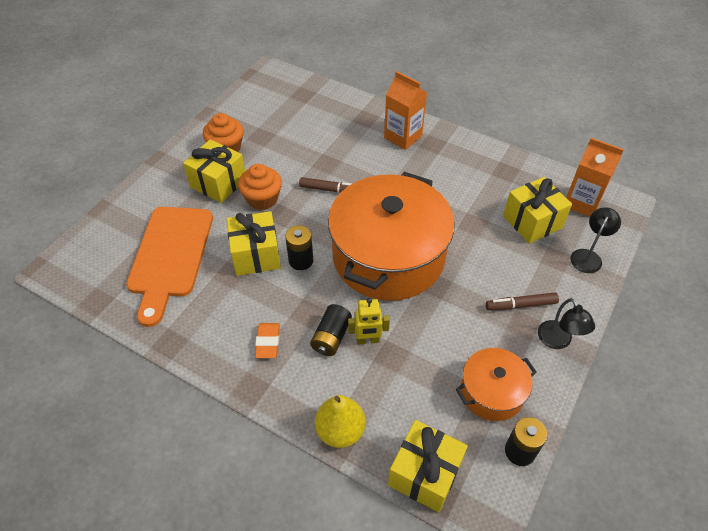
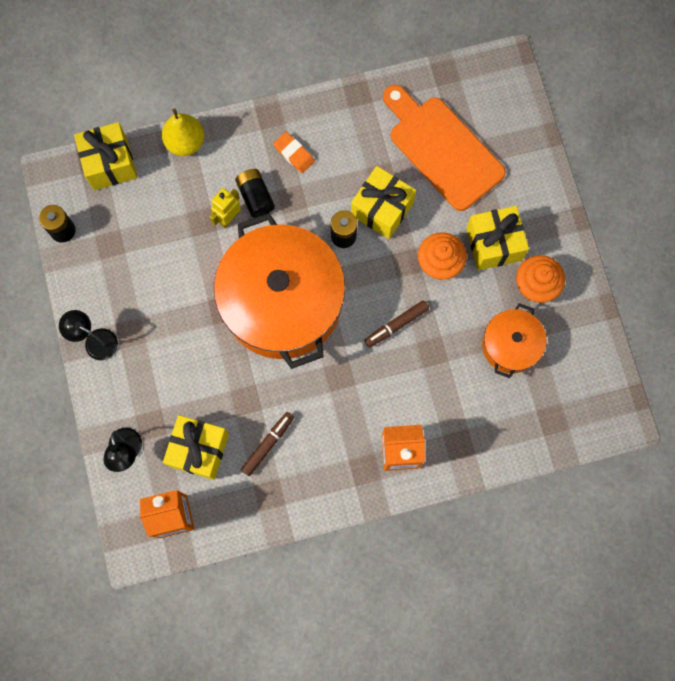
camera: 135 degrees right, 25 degrees up
orange pot [456,348,537,421] -> orange pot moved to [482,303,546,378]
brown marker [486,292,559,311] -> brown marker moved to [241,412,294,476]

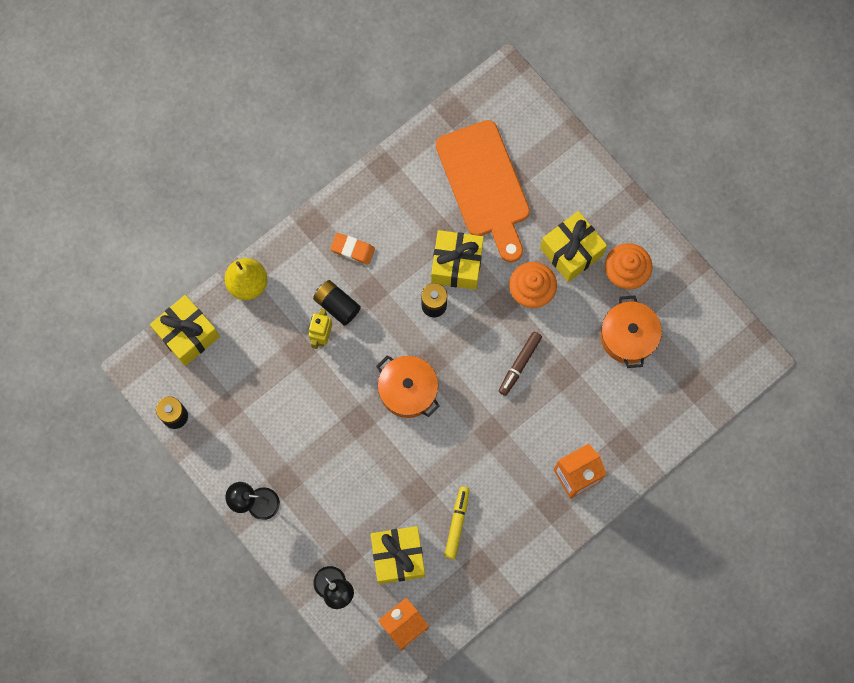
camera: 25 degrees left, 0 degrees up
orange pot [214,213,345,369] -> orange pot [376,355,440,418], size x0.48
brown marker [241,412,294,476] -> yellow marker [444,486,469,559]
orange cutting board [383,85,506,211] -> orange cutting board turned 135 degrees counterclockwise [436,120,530,263]

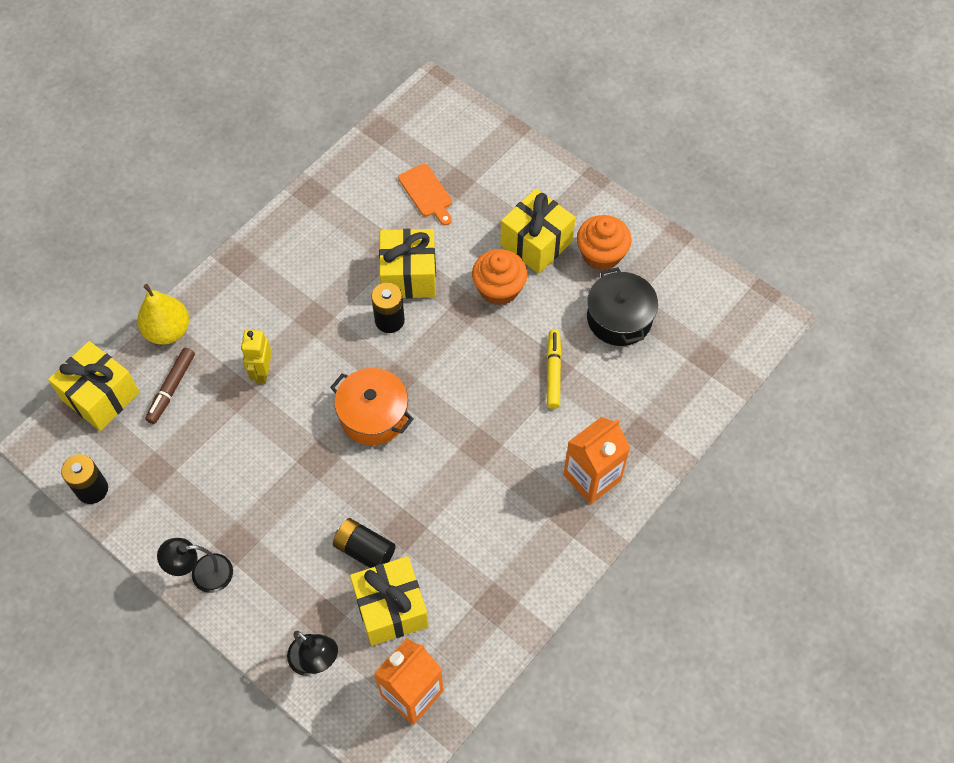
camera: 10 degrees left, 15 degrees down
black battery [313,280,361,326] -> black battery moved to [333,518,396,568]
orange eraser [330,233,375,265] -> none
orange cutting board [436,120,530,263] -> orange cutting board [398,164,452,225], size x0.46
yellow marker [444,486,469,559] -> yellow marker moved to [547,330,562,409]
brown marker [498,332,542,396] -> brown marker moved to [145,348,195,424]
orange pot [601,295,662,368] -> black pot [587,267,658,346]

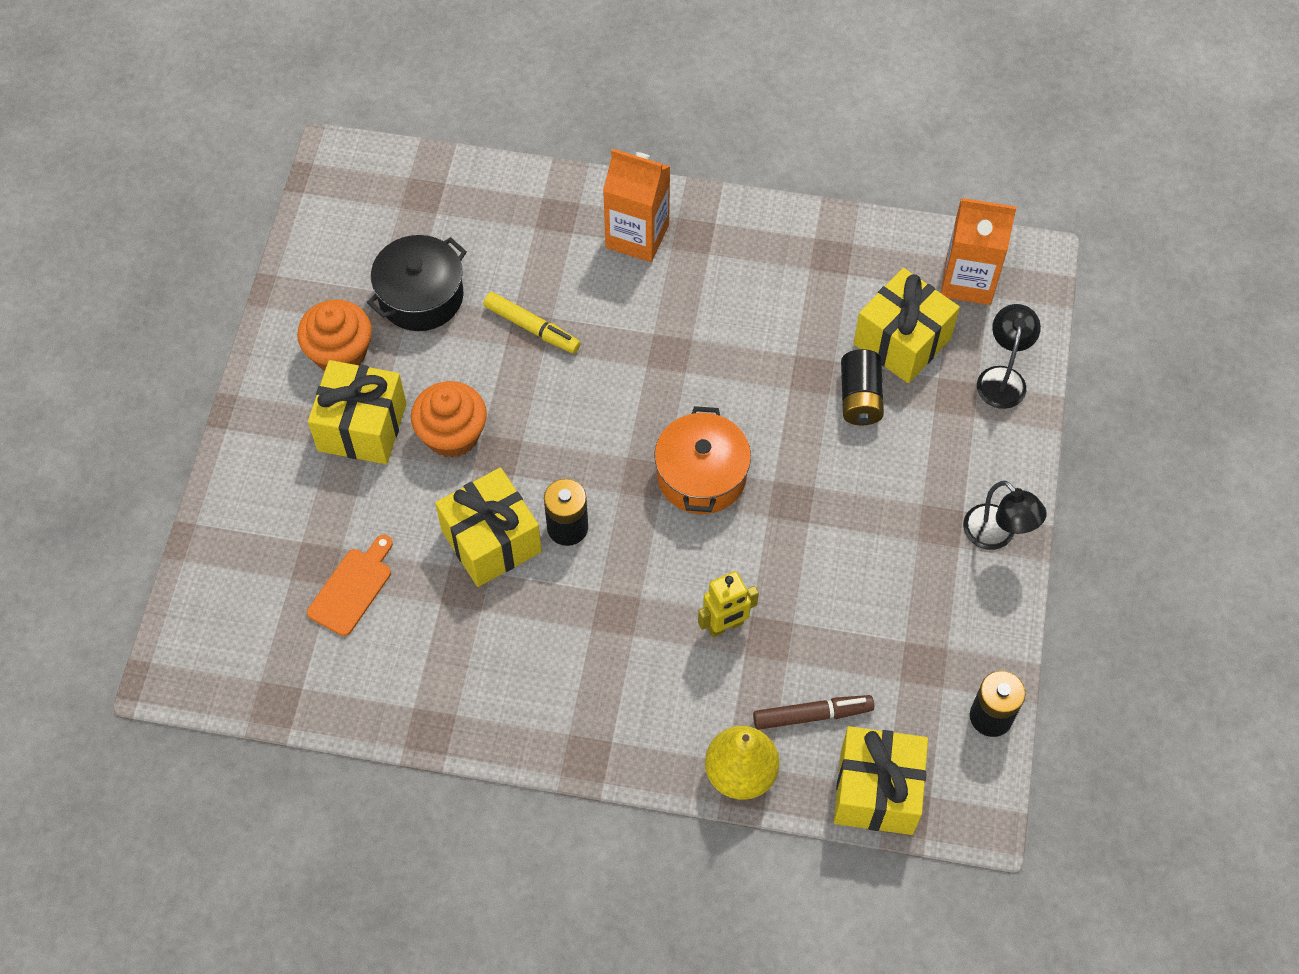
camera: 120 degrees left, 0 degrees up
yellow marker [547,330,562,409] -> yellow marker turned 120 degrees counterclockwise [483,292,581,354]

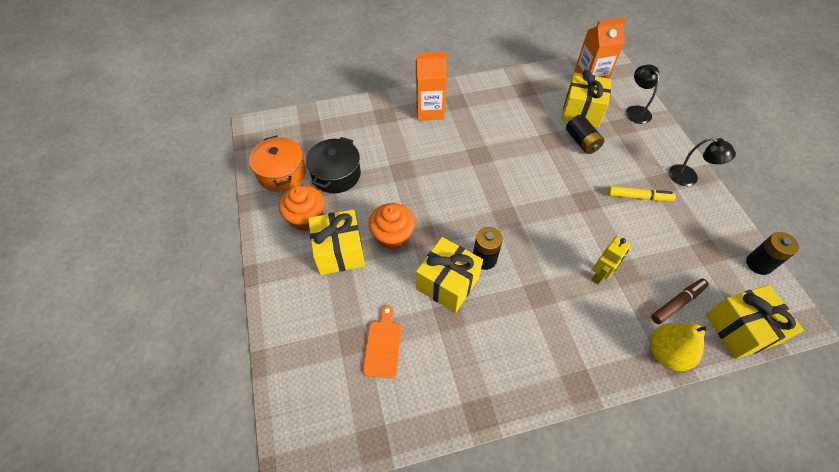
camera: 25 degrees left, 5 degrees down
yellow marker [483,292,581,354] -> yellow marker moved to [608,186,676,201]
orange pot [654,406,751,514] -> orange pot moved to [249,135,306,192]

